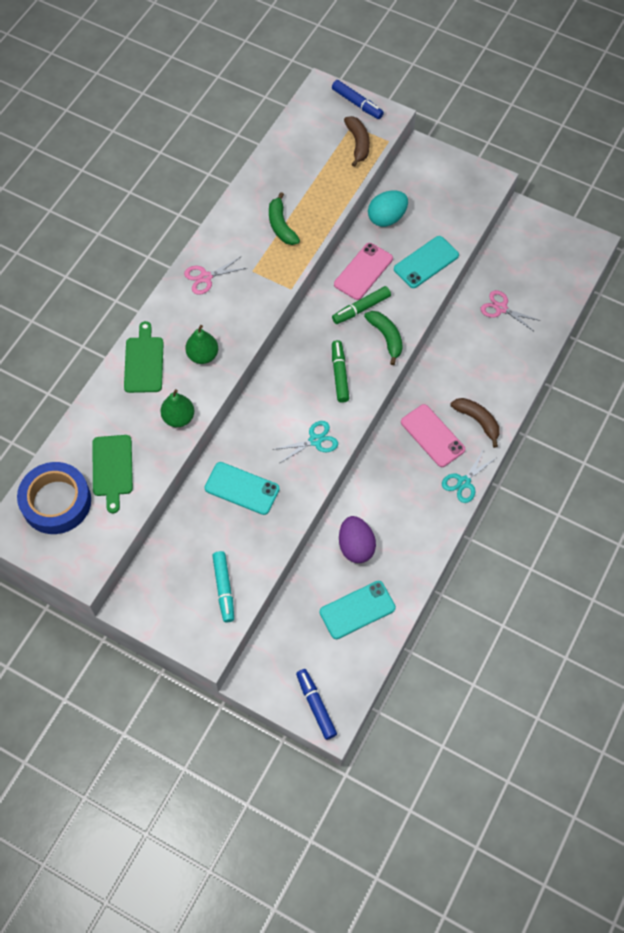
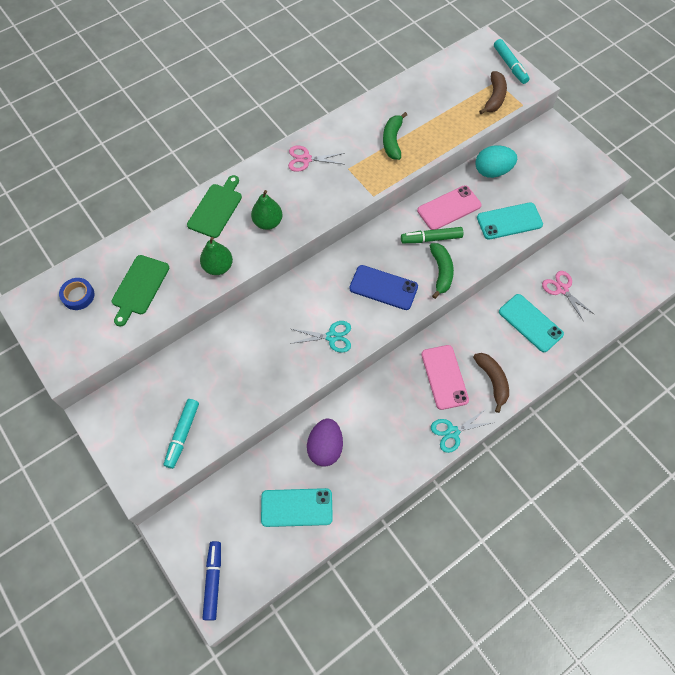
camera: 25 degrees right, 0 degrees up
blue tape [17,462,91,534] -> blue tape [59,278,95,310], size x0.49
turquoise phone [205,462,280,515] -> turquoise phone moved to [499,294,564,352]
blue marker [332,80,384,119] -> turquoise marker [494,39,530,84]
green marker [332,340,349,403] -> blue phone [349,265,418,310]

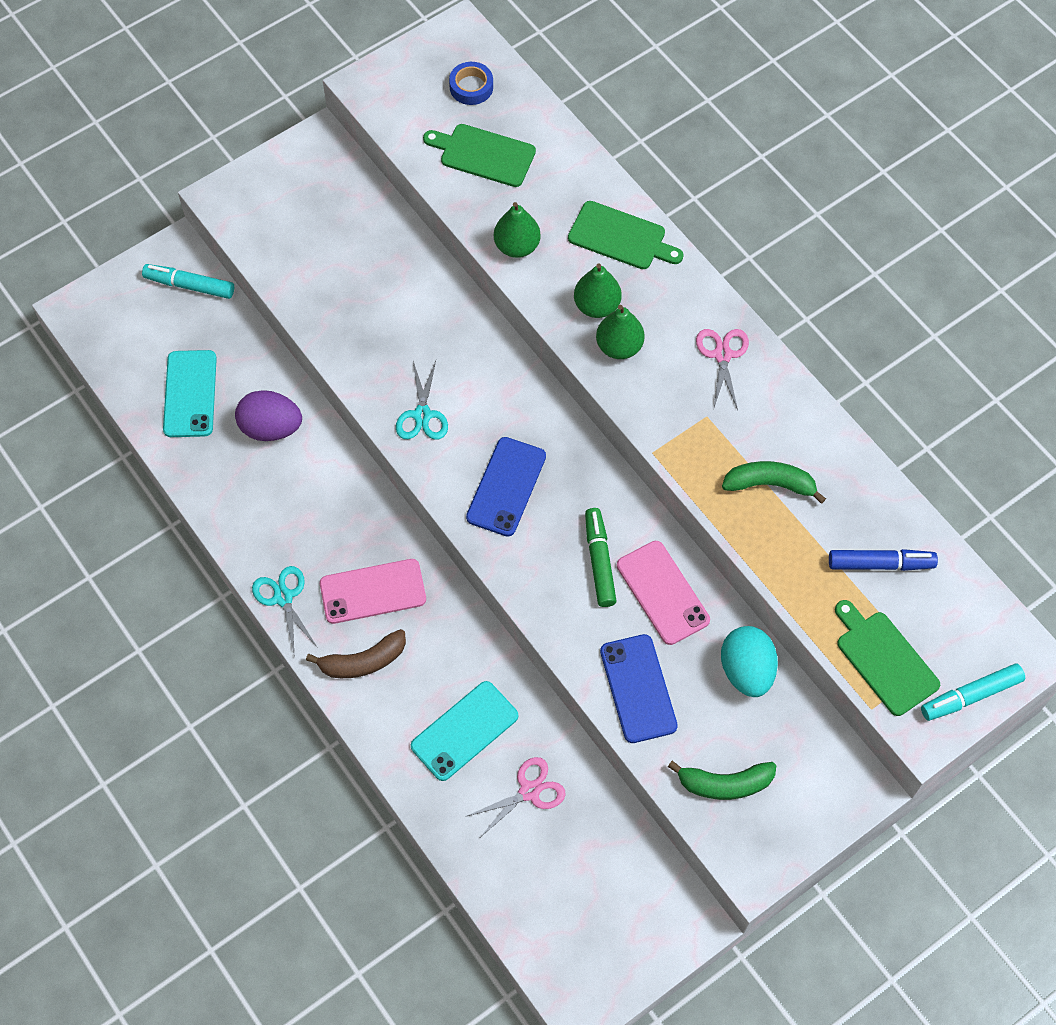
camera: 90 degrees right, 0 degrees up
turquoise marker [164,399,199,469] -> turquoise marker moved to [142,264,234,299]
blue marker [202,541,221,621] -> blue marker moved to [829,549,938,571]
green banana [430,243,454,299] -> green banana moved to [668,760,776,800]
turquoise phone [477,202,543,240] -> blue phone [600,634,678,743]
brown banana [479,71,507,114] -> green cutting board [835,600,940,716]
none -> green pear [596,305,645,359]

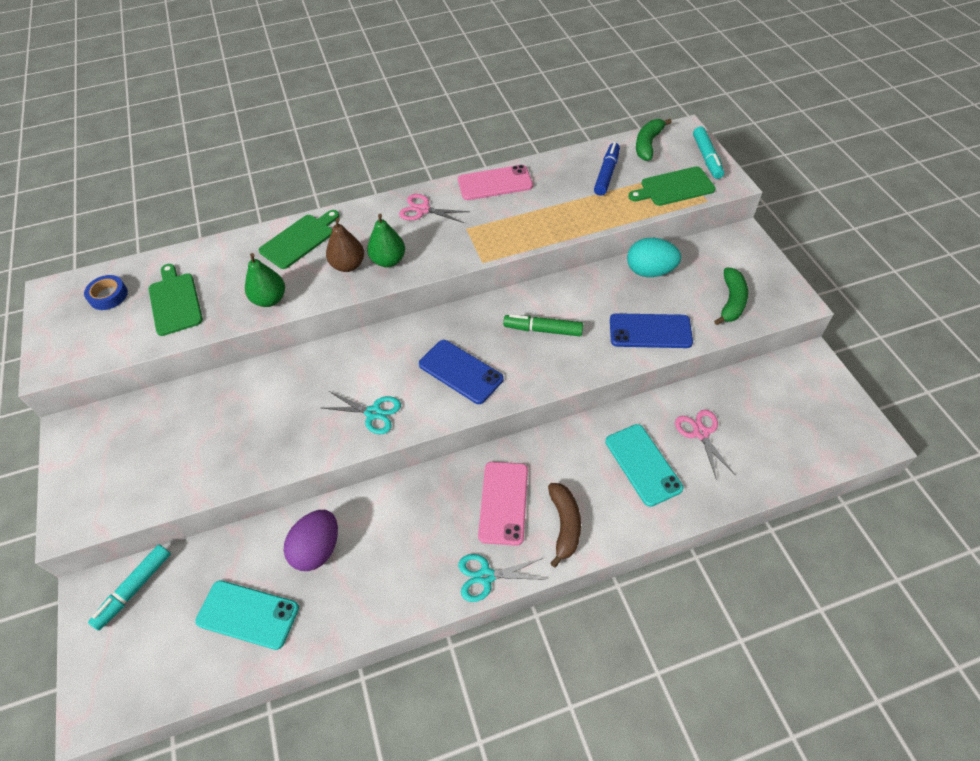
camera: 70 degrees left, 10 degrees down
green cutting board [423,124,536,187] -> green cutting board turned 120 degrees clockwise [149,264,203,336]
green pear [574,264,622,318] -> brown pear [326,218,364,272]
pink phone [617,541,710,645] -> pink phone moved to [458,165,533,200]
green banana [722,461,826,504] -> green banana moved to [636,119,672,161]

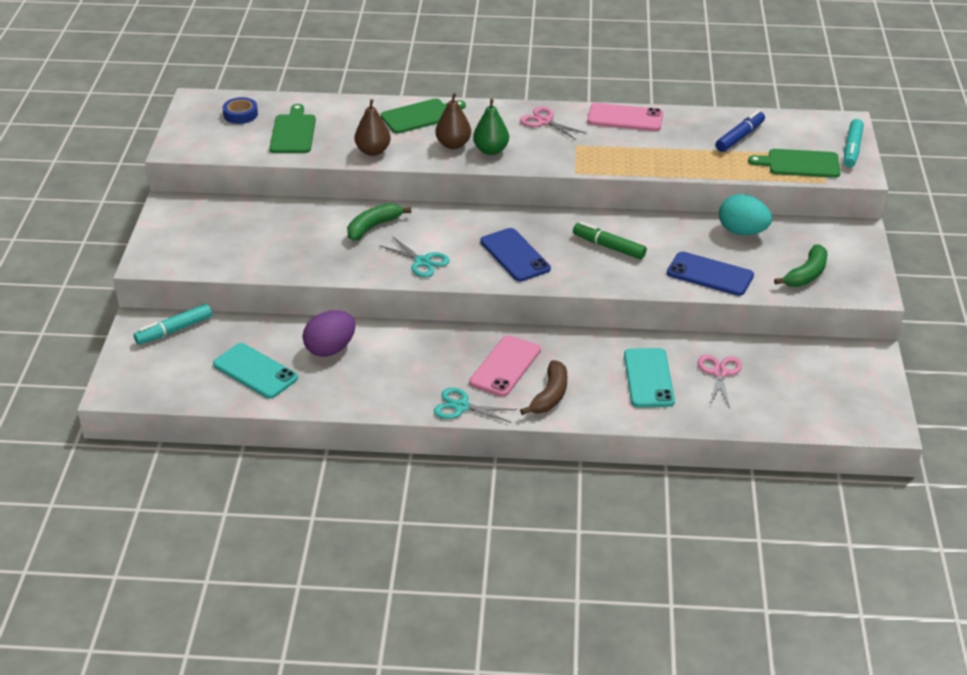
camera: 20 degrees right, 15 degrees down
green pear [245,253,285,307] -> brown pear [354,99,391,156]
green banana [636,119,672,161] -> green banana moved to [347,203,411,241]

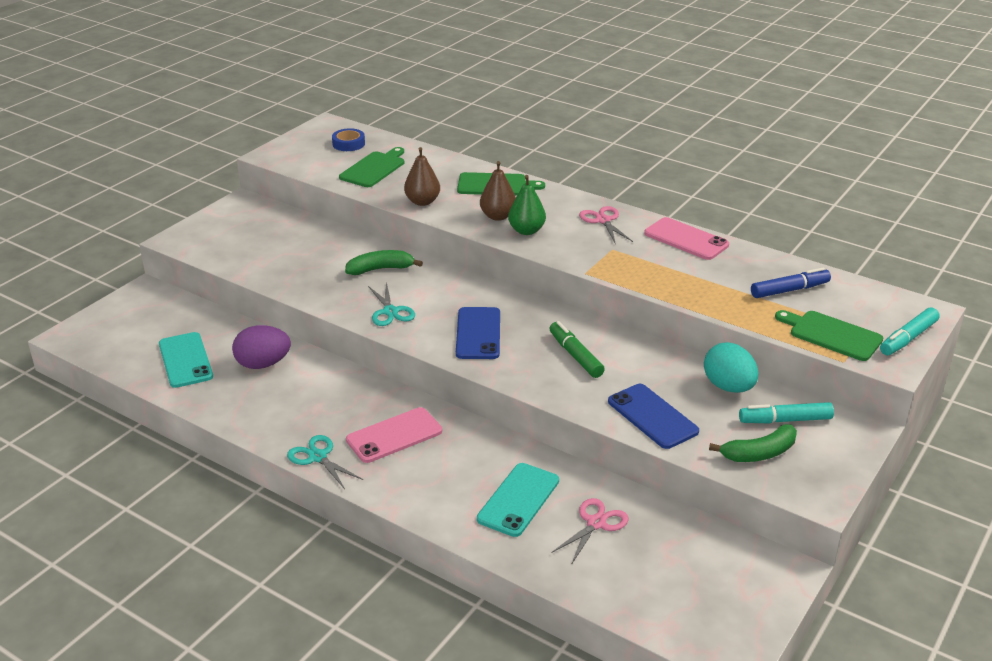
camera: 30 degrees right, 5 degrees down
turquoise marker [134,304,212,345] -> turquoise marker moved to [739,402,834,424]
brown banana [520,360,567,415] -> none

